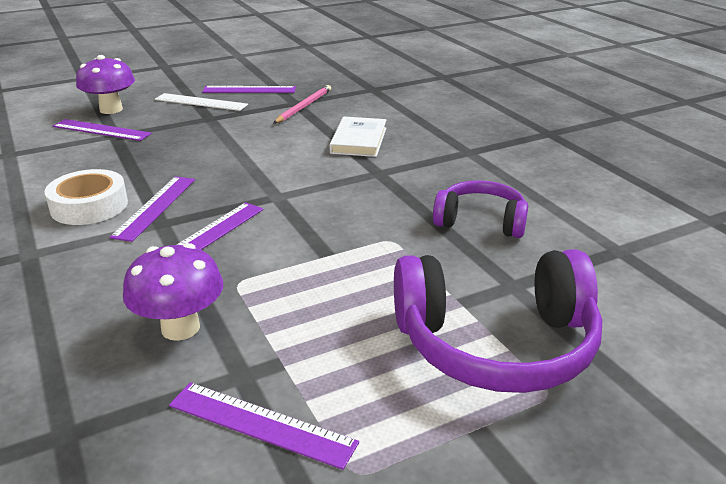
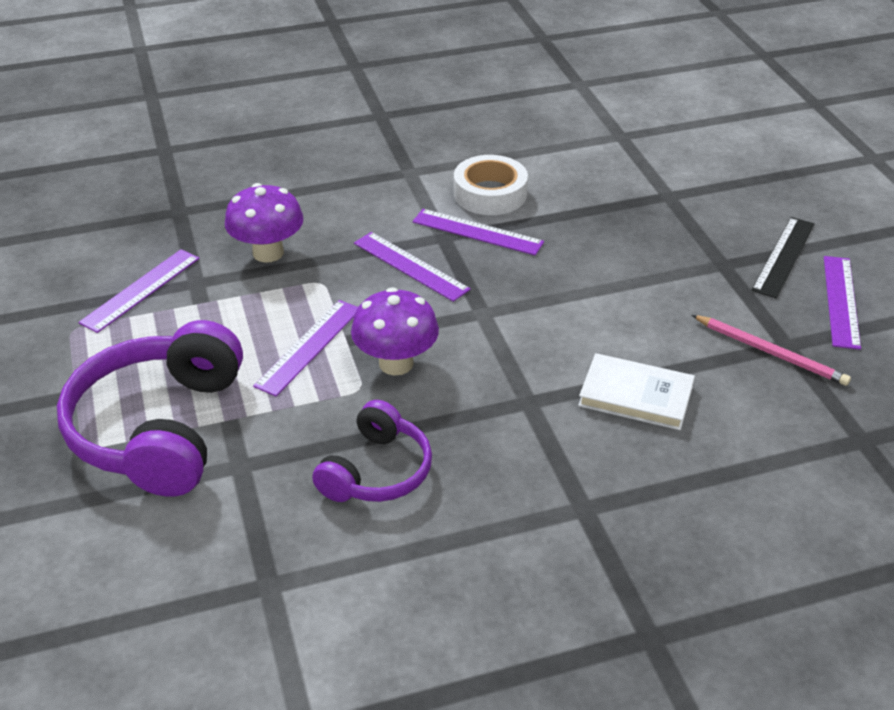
camera: 100 degrees right, 10 degrees up
purple ruler [53,119,152,141] -> purple ruler moved to [253,300,358,396]
purple mushroom [76,55,135,114] -> purple mushroom moved to [351,287,439,376]
white ruler [155,93,248,111] -> black ruler [751,217,815,298]

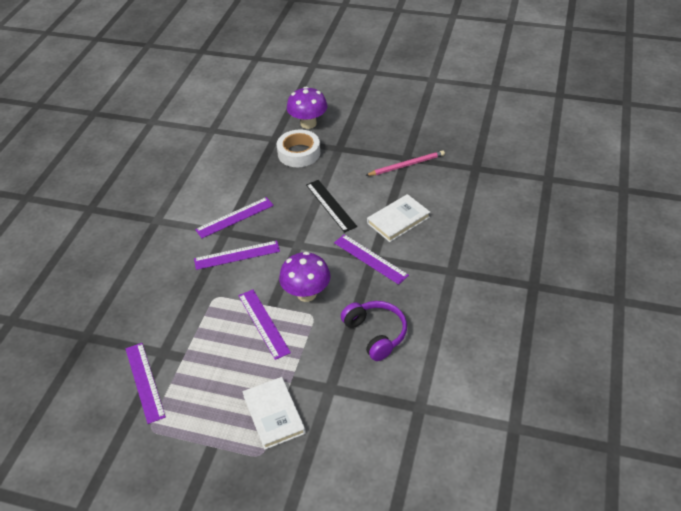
camera: 55 degrees left, 5 degrees up
purple headphones [57,320,243,497] -> white book [242,377,306,450]
purple mushroom [225,183,304,263] -> purple mushroom moved to [287,87,328,129]
white tape [454,155,528,215] -> white tape moved to [277,129,320,167]
black ruler [751,217,815,298] -> black ruler moved to [306,180,357,233]
purple ruler [824,256,861,350] -> purple ruler moved to [334,234,409,285]

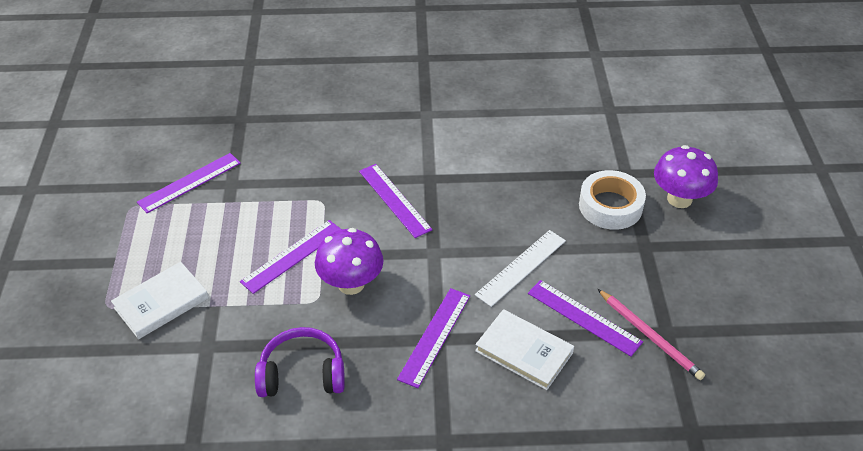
camera: 70 degrees right, 0 degrees up
purple ruler [195,197,274,238] -> purple ruler moved to [528,280,643,357]
black ruler [306,180,357,233] -> white ruler [475,230,566,307]
purple headphones [341,301,407,361] -> purple headphones turned 135 degrees counterclockwise [255,327,345,397]

